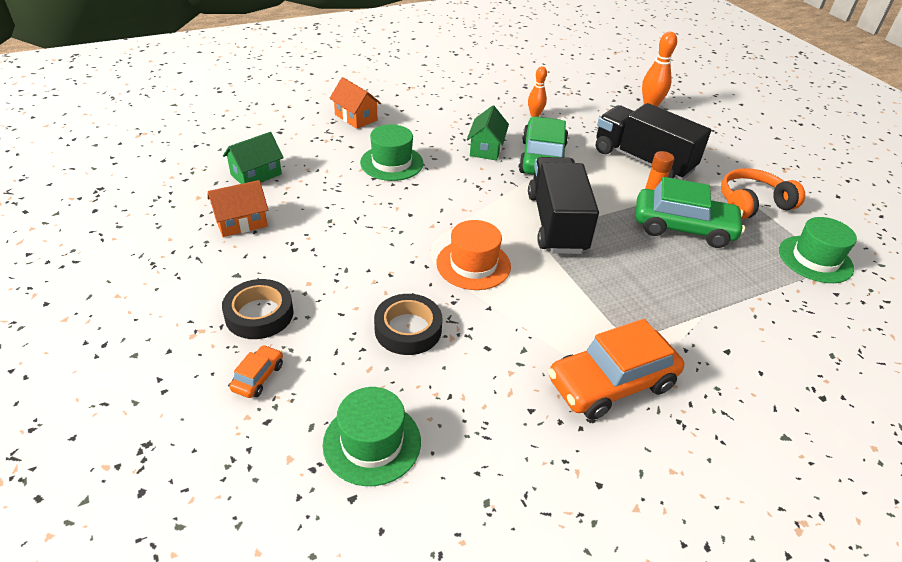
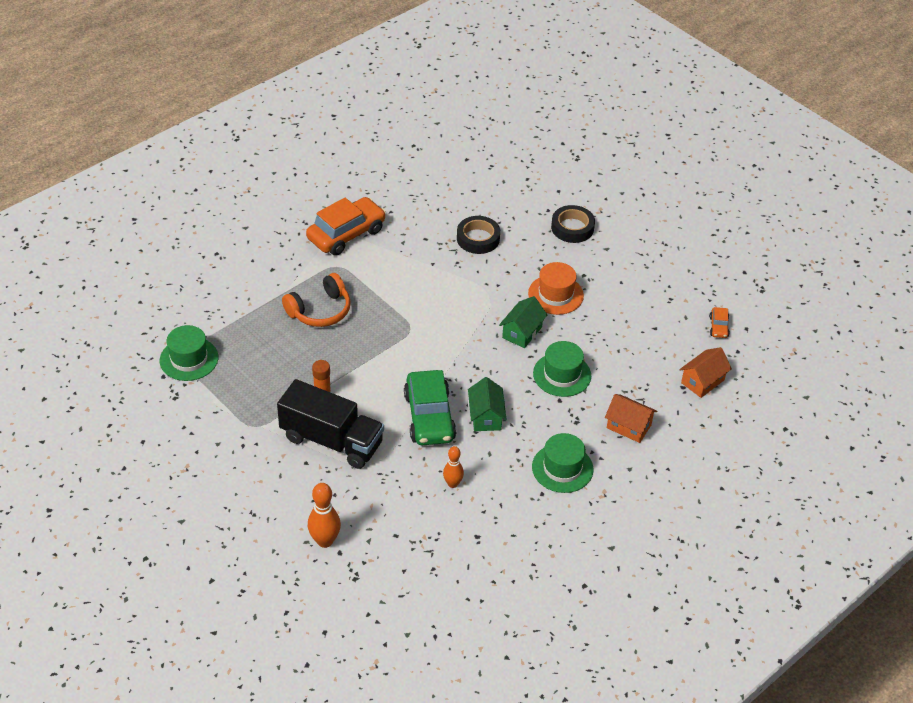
camera: 165 degrees right, 5 degrees up
orange house [207,180,268,237] -> orange house moved to [679,347,732,398]
green house [223,132,284,184] -> green house moved to [499,296,547,348]
orange car [229,345,283,398] -> orange car moved to [710,307,730,338]
green hat [323,387,421,486] -> green hat moved to [532,433,593,493]
orange hat [436,220,511,290] -> orange hat moved to [528,262,584,315]
black truck [528,157,599,254] -> none
green car [636,177,745,248] -> none
orange headphones [721,168,805,219] -> orange headphones moved to [282,273,351,327]

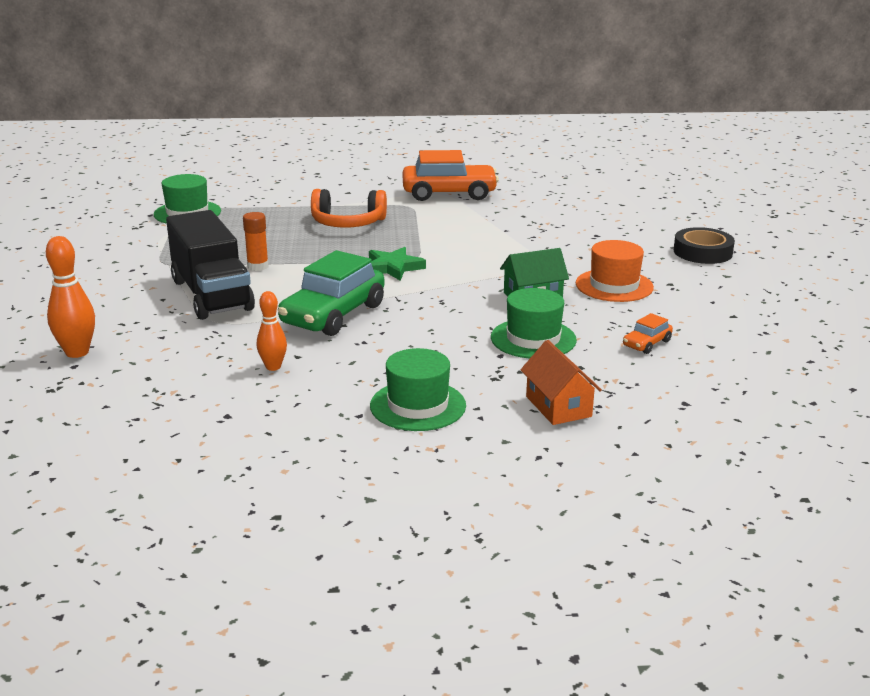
camera: 40 degrees right, 20 degrees down
black tape [457,216,500,254] -> none
green house [468,377,506,431] -> none
orange house [679,347,732,398] -> none
orange car [710,307,730,338] -> orange car moved to [623,313,673,354]
none -> green star [369,247,426,281]

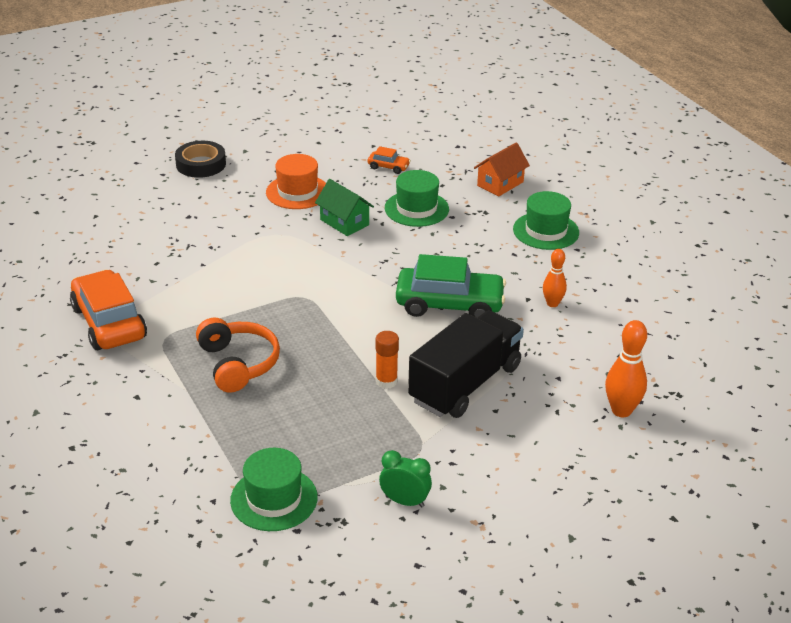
camera: 115 degrees left, 10 degrees up
green star [369,247,426,281] -> none
none -> green clock [379,450,432,508]

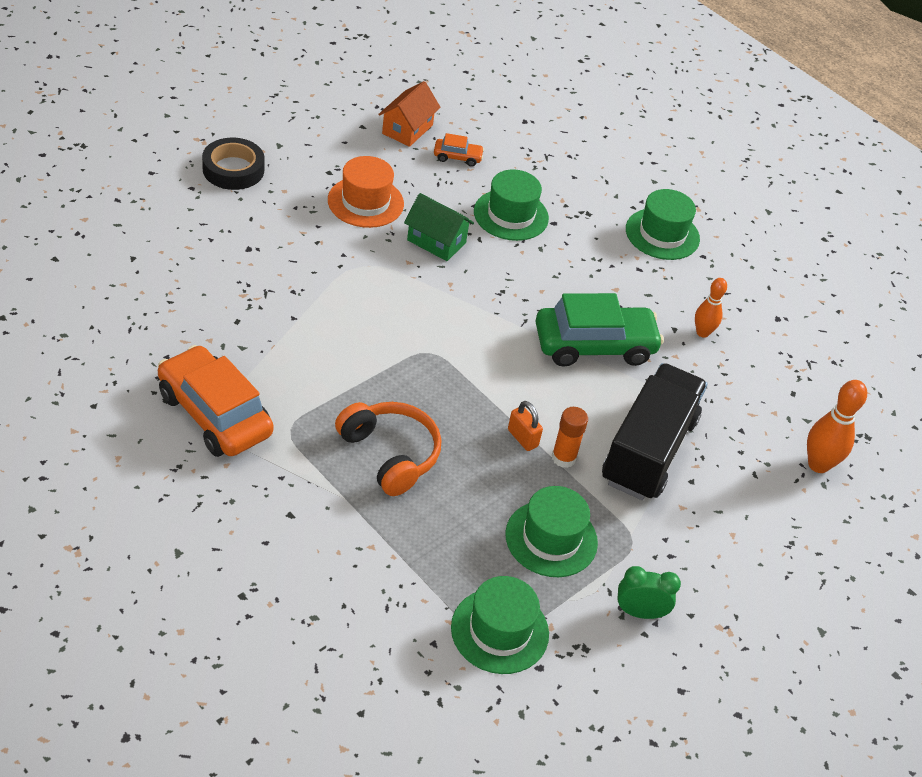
camera: 20 degrees left, 10 degrees up
orange house [474,143,530,196] -> orange house moved to [378,81,441,147]
none -> green hat [505,486,598,577]
none -> orange padlock [508,401,543,451]

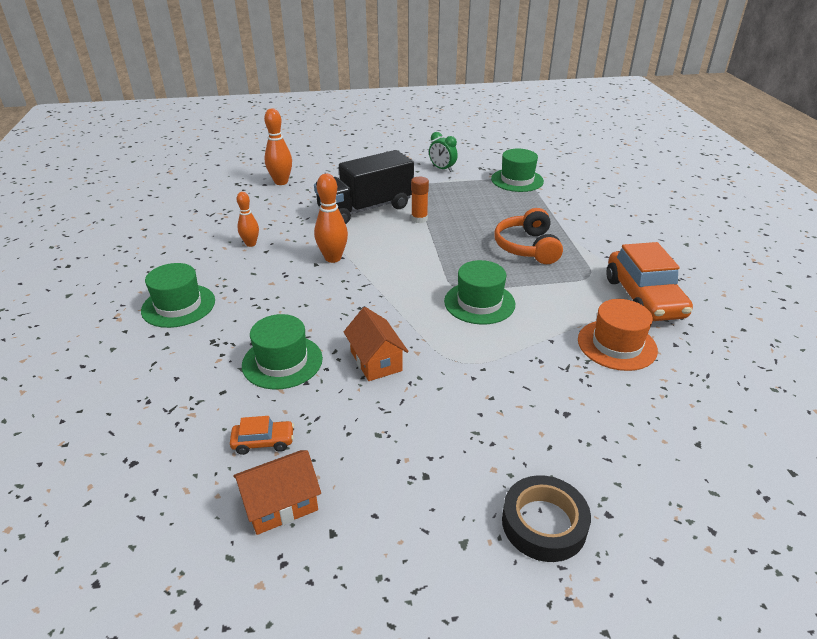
camera: 140 degrees left, 10 degrees down
orange hat [328,156,404,228] -> orange hat moved to [578,299,658,371]
green house [404,193,474,261] -> orange house [344,307,409,381]
orange car [434,133,484,167] -> orange car turned 135 degrees clockwise [230,416,294,455]
green hat [505,486,598,577] -> green hat moved to [444,260,515,324]
orange padlock [508,401,543,451] -> none
green car [535,293,664,366] -> orange bowling pin [314,174,348,263]

